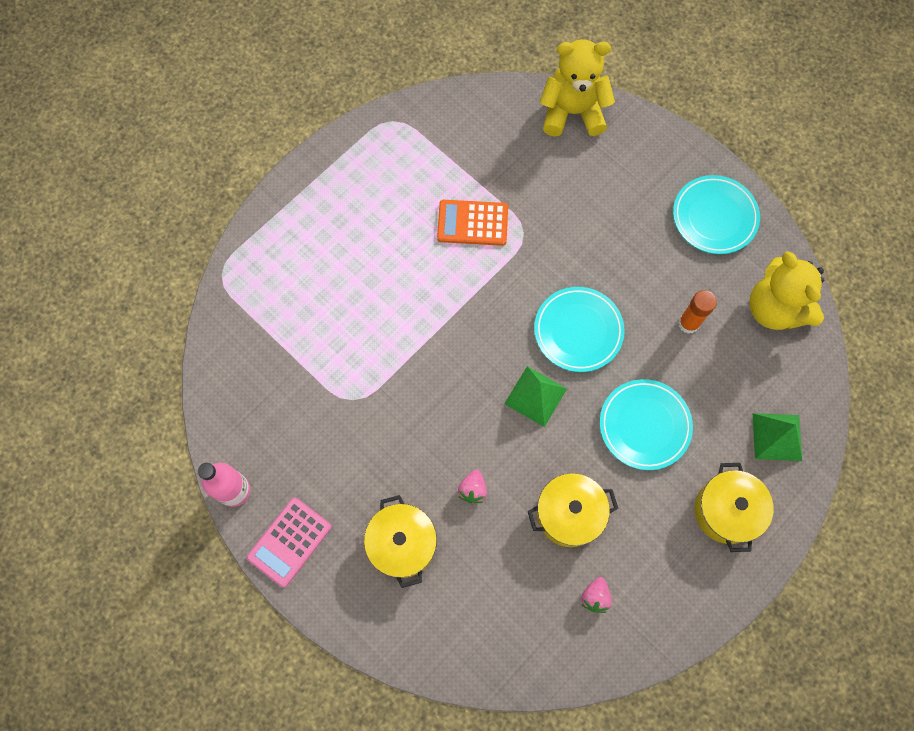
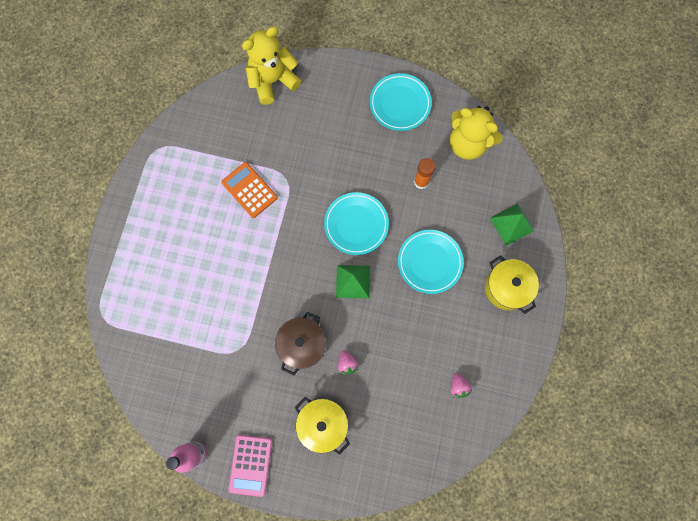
camera: 30 degrees left, 5 degrees up
orange calculator [437,200,508,246] -> orange calculator turned 75 degrees clockwise [222,162,278,218]
yellow pot [528,473,618,547] -> none
none -> brown pot [275,312,326,375]

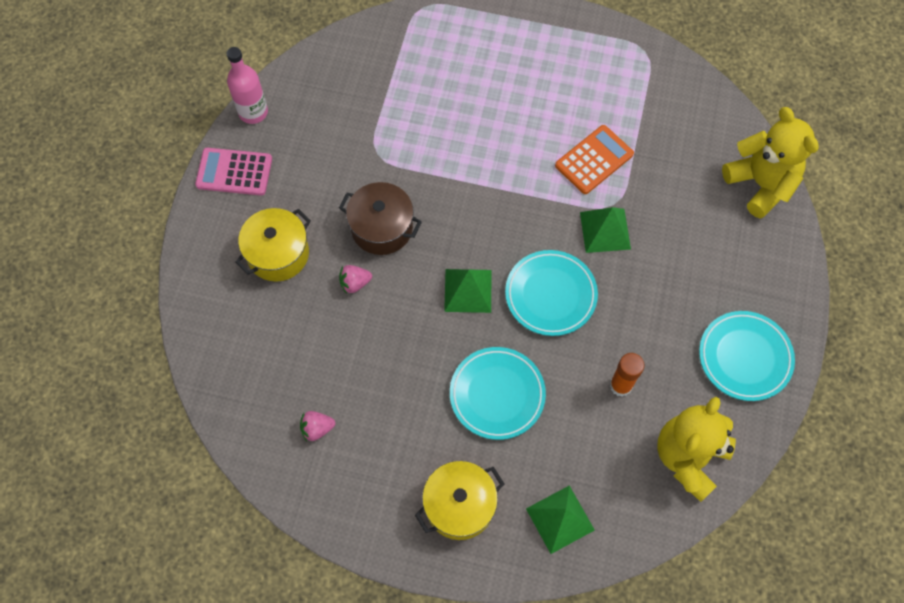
camera: 90 degrees right, 10 degrees down
none -> green pyramid [580,207,631,253]

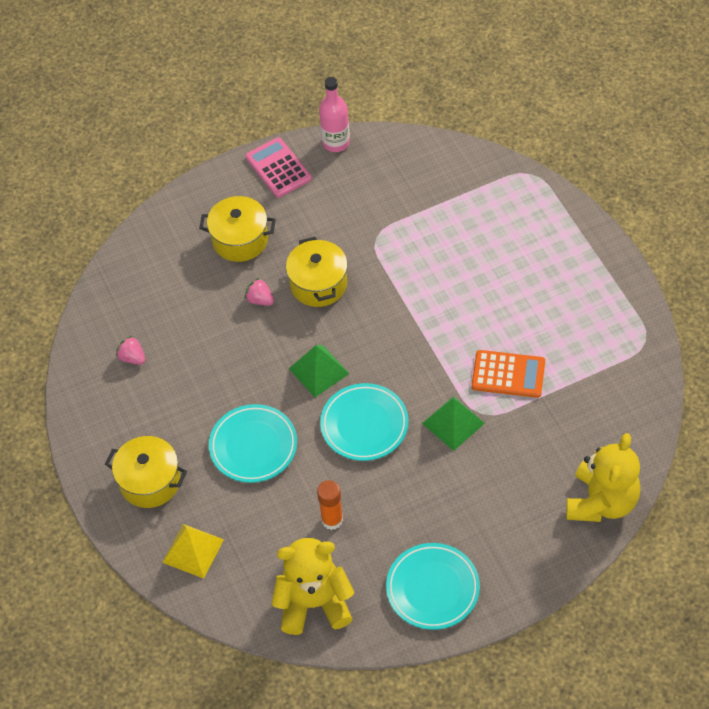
camera: 55 degrees right, 10 degrees down
brown pot [339,182,422,255] -> yellow pot [286,237,348,307]
green pyramid [526,485,595,554] -> yellow pyramid [162,524,224,579]

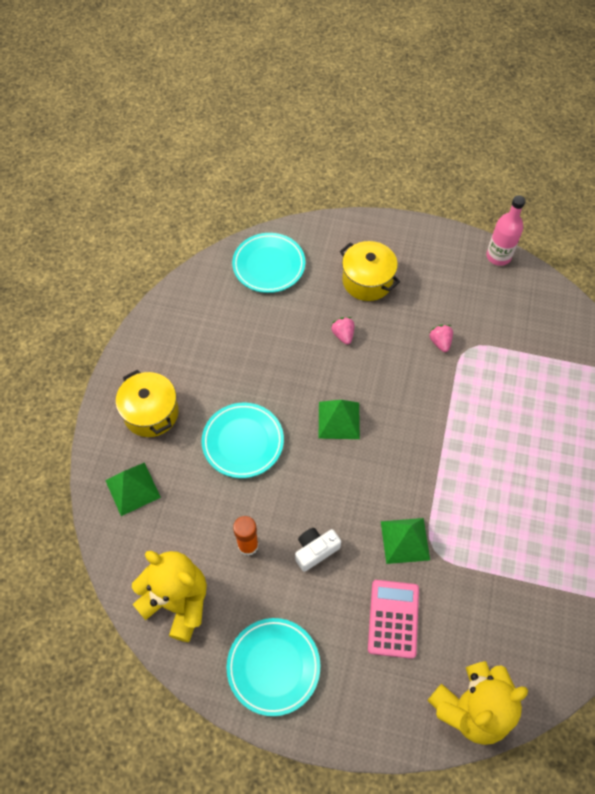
camera: 35 degrees right, 5 degrees up
pink strawberry [116,336,145,365] -> pink strawberry moved to [429,325,453,352]
yellow pyramid [162,524,224,579] -> green pyramid [105,462,161,516]
pink calculator [245,137,312,198] -> pink calculator moved to [368,580,419,659]
yellow pot [286,237,348,307] -> none
turquoise plate [320,383,409,461] -> turquoise plate moved to [232,233,305,293]
orange calculator [471,350,545,398] -> none
none -> white camera [295,528,341,572]

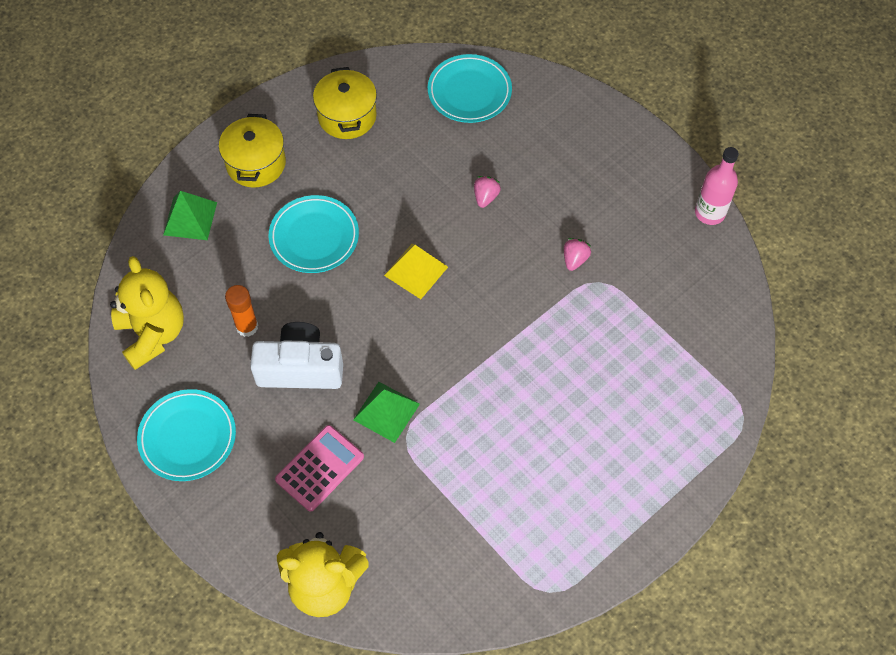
camera: 35 degrees right, 0 degrees up
white camera [295,528,341,572] -> white camera [250,322,343,389], size x1.73
green pyramid [319,400,360,439] -> yellow pyramid [384,244,448,299]
yellow pot [340,241,400,301] -> yellow pot moved to [313,67,377,139]

